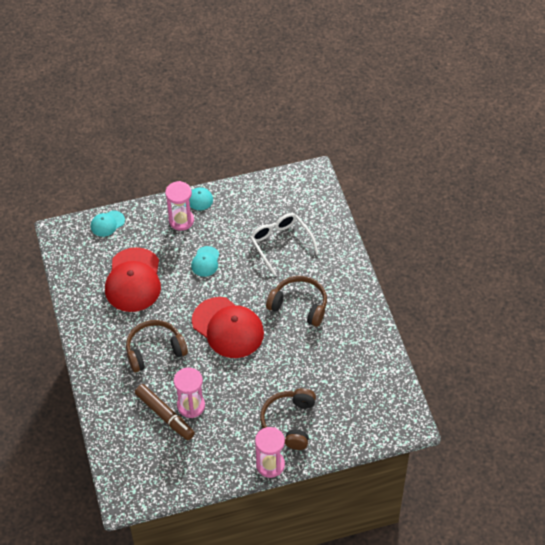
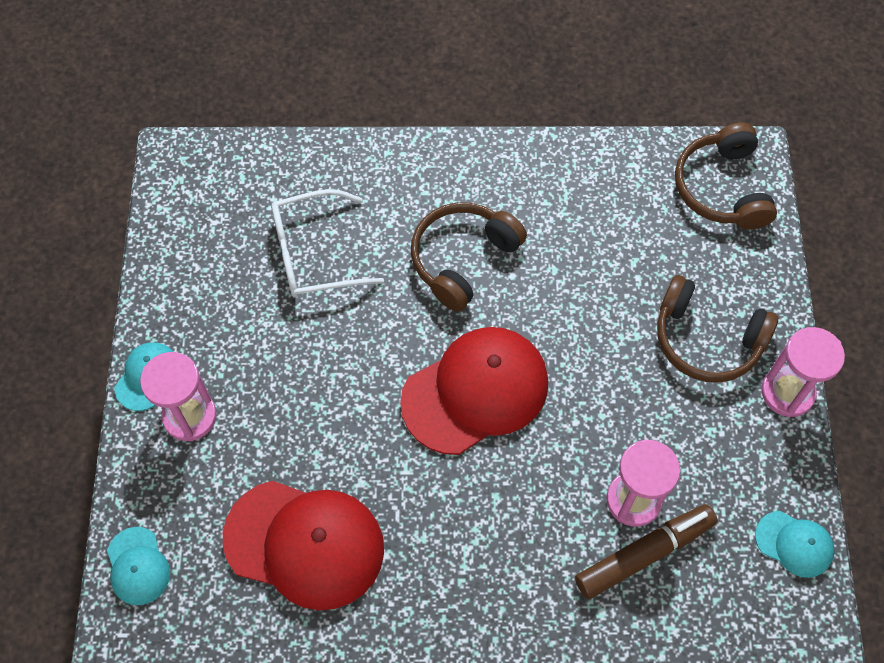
camera: 75 degrees left, 10 degrees up
brown headphones [126,320,188,372] -> brown headphones moved to [675,122,777,230]
turquoise cap [191,246,220,277] -> turquoise cap moved to [755,511,834,578]

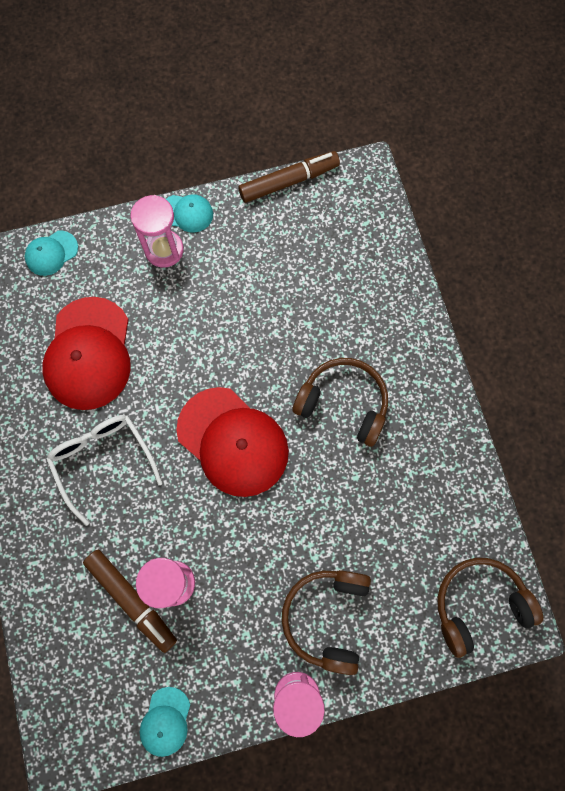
camera: 75 degrees right, 10 degrees up
white glasses [271,189,384,298] -> white glasses moved to [46,415,162,526]
none -> brown marker [238,151,340,203]

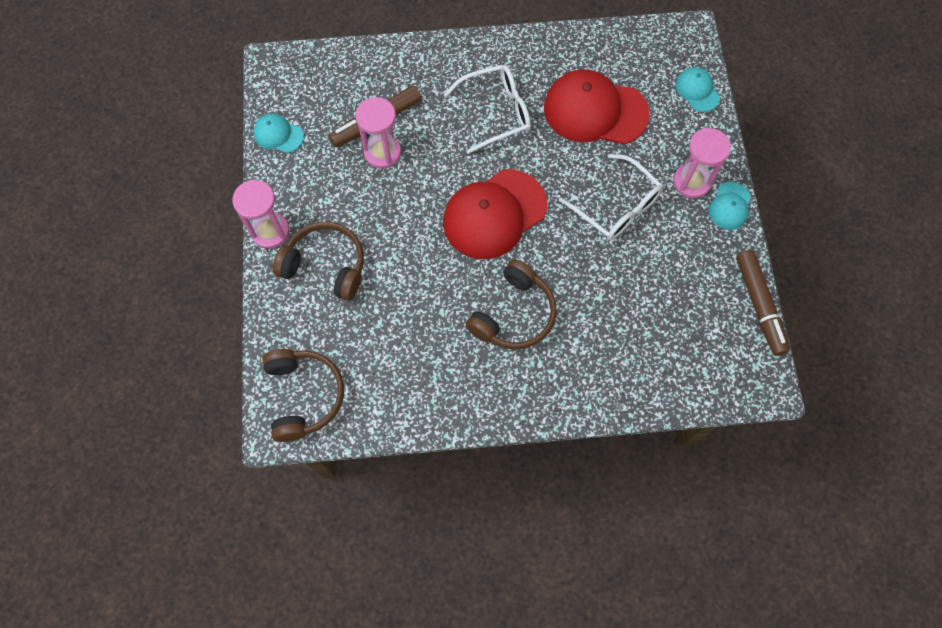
camera: 100 degrees right, 5 degrees down
none -> white glasses [559,154,663,240]

